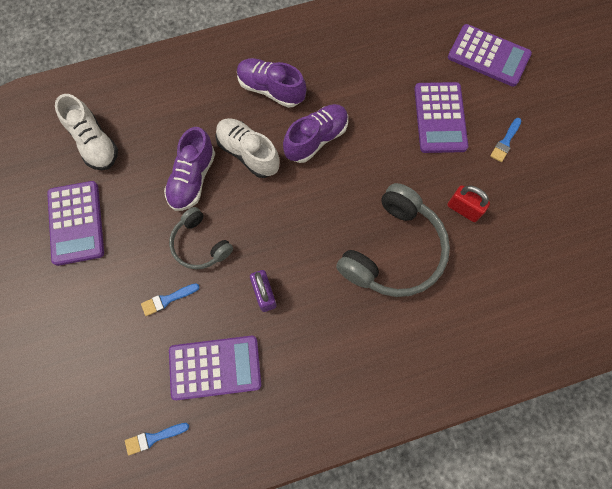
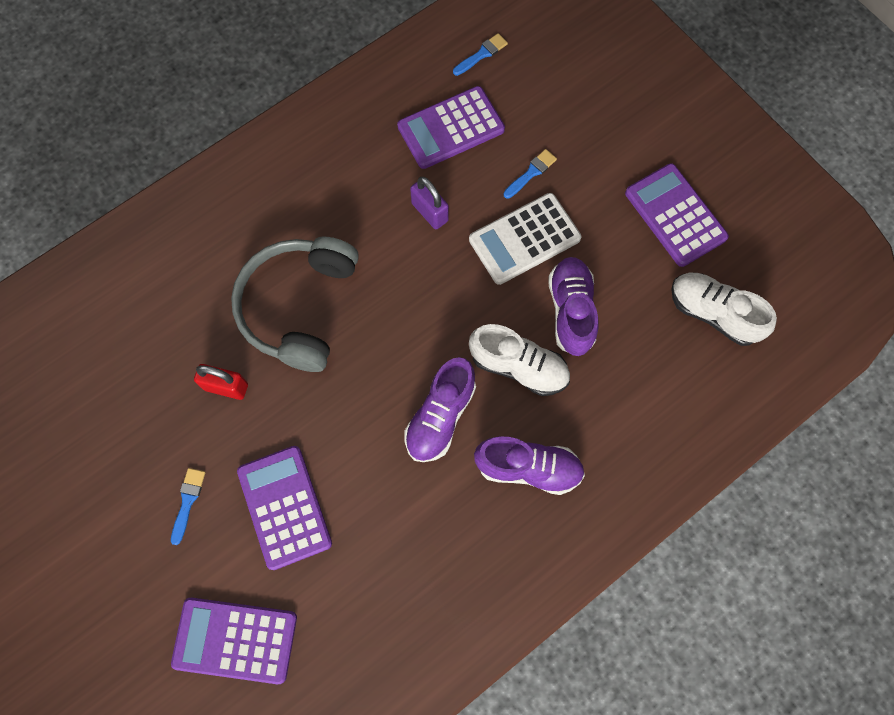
camera: 160 degrees right, 0 degrees up
grey headphones [169,207,233,269] -> white calculator [469,193,581,285]

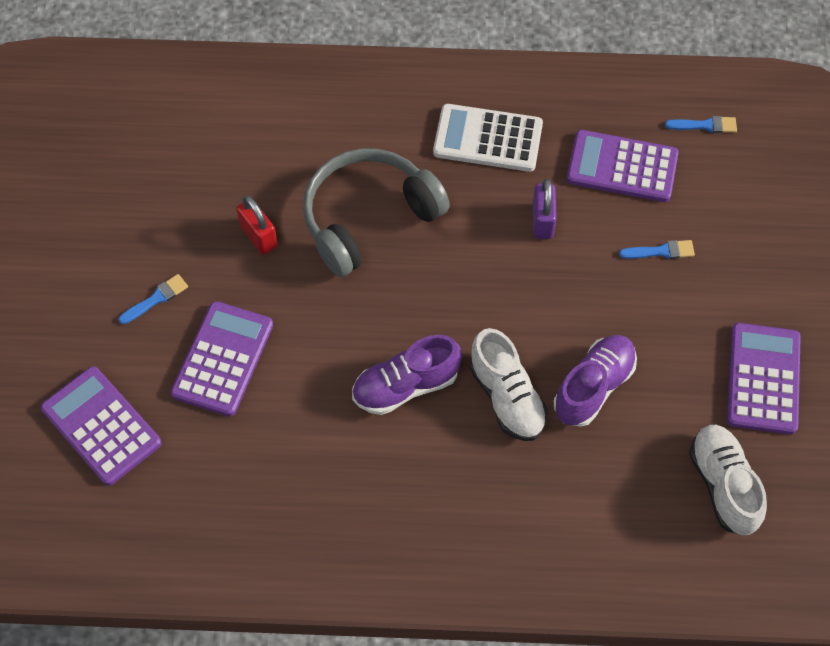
camera: 40 degrees right, 10 degrees down
white calculator [469,193,581,285] -> white calculator moved to [433,104,543,172]
purple shoe [474,436,585,495] -> none

